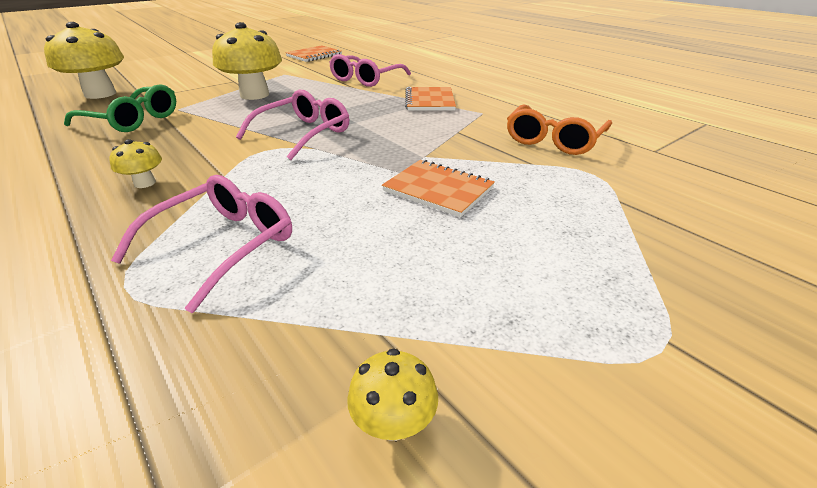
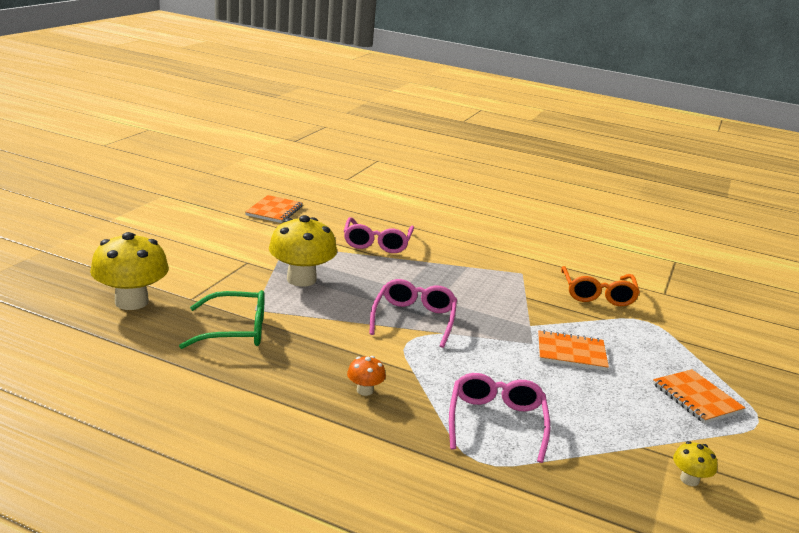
camera: 30 degrees left, 10 degrees down
yellow mushroom [109,139,162,188] -> orange mushroom [347,356,386,396]
orange notebook [405,87,456,111] -> orange notebook moved to [653,369,745,423]

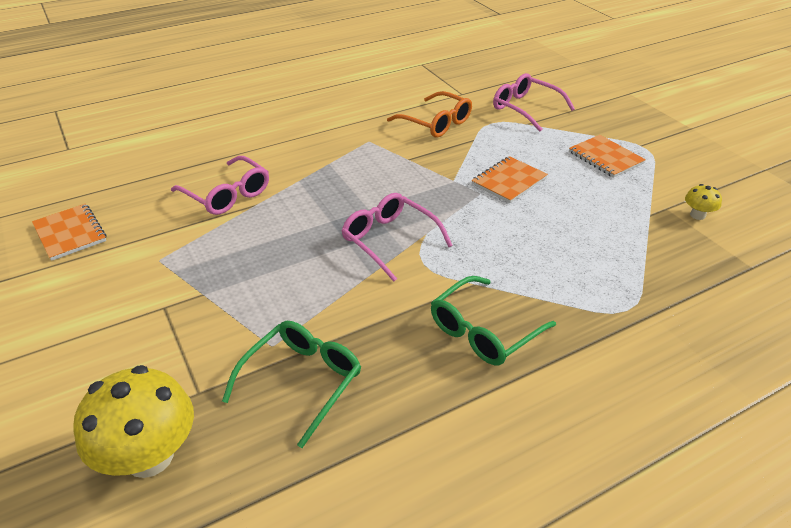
camera: 50 degrees left, 15 degrees up
yellow mushroom [269,215,337,287] -> none
orange mushroom [347,356,386,396] -> green glasses [431,276,556,365]
pink glasses [449,373,550,463] -> pink glasses moved to [493,73,575,132]
orange notebook [653,369,745,423] -> orange notebook turned 45 degrees clockwise [569,135,646,178]

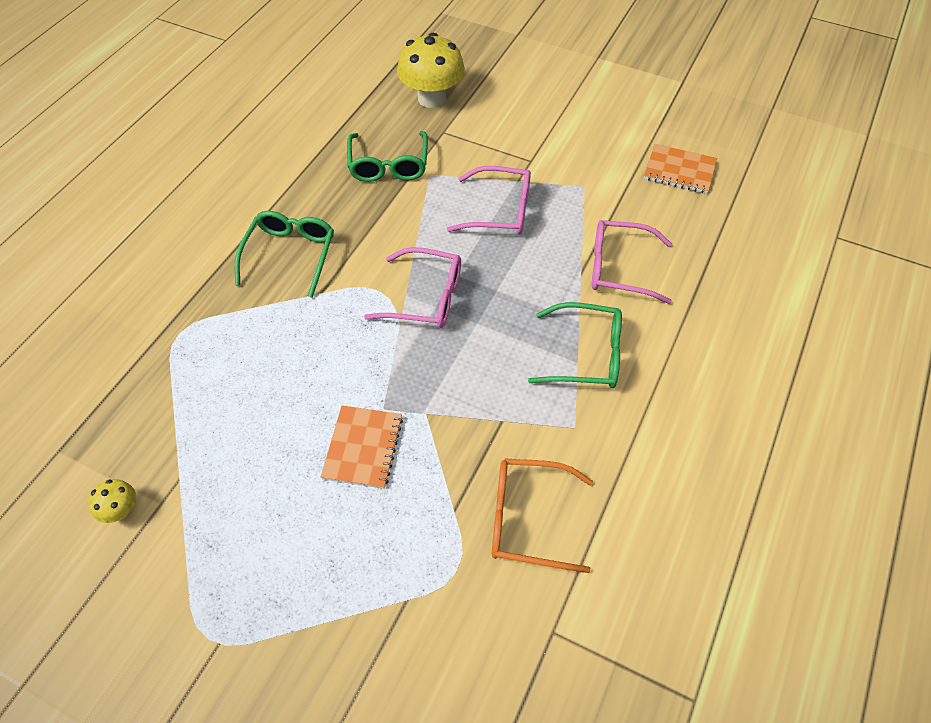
camera: 145 degrees right, 15 degrees up
pink glasses [493,73,575,132] -> pink glasses moved to [447,166,531,235]
orange notebook [569,135,646,178] -> none
none -> green glasses [528,302,622,388]

